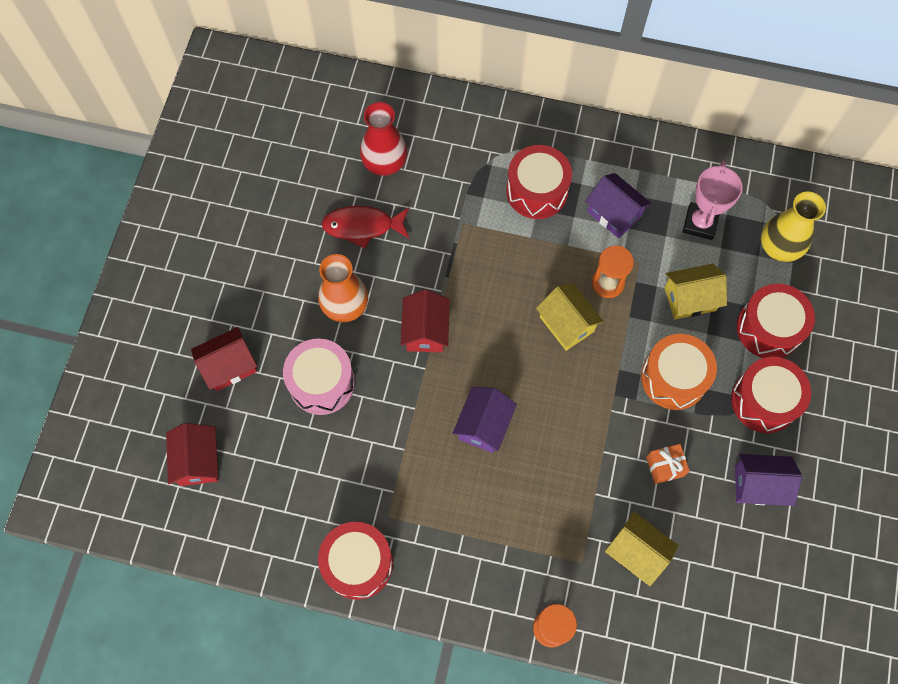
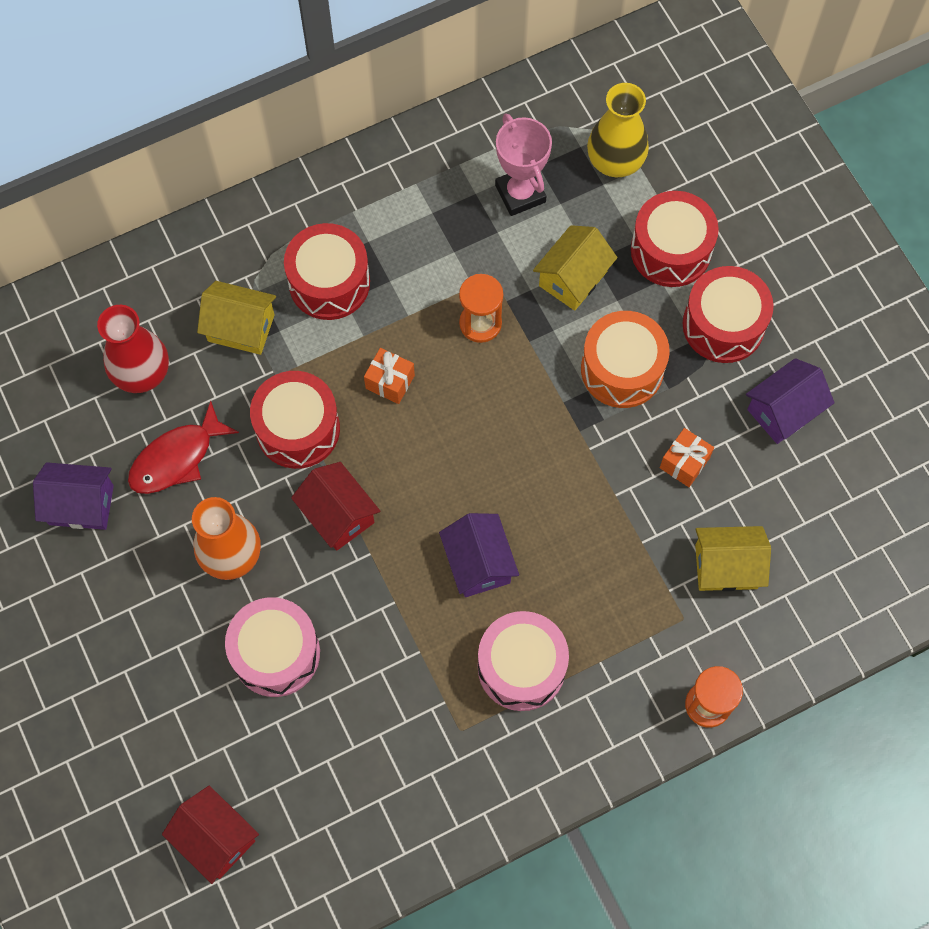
camera: 40 degrees left, 0 degrees up
red house [191,327,257,391] -> none
red drum [318,522,393,600] -> red drum moved to [250,371,340,469]
yellow house [536,283,604,351] -> yellow house moved to [197,281,276,355]
purple house [585,173,651,238] -> purple house moved to [33,462,114,530]
none -> orange gift [364,348,415,404]
none -> pink drum [478,611,569,711]

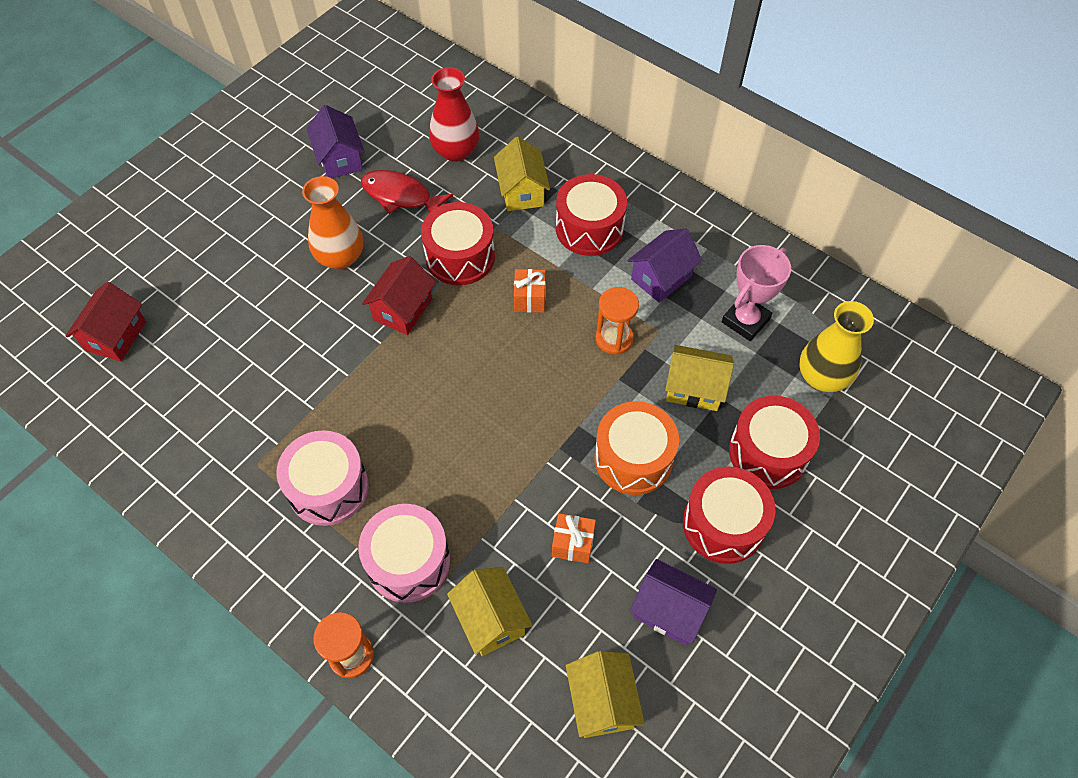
camera: 65 degrees right, 10 degrees down
pink drum [225,597,320,697] -> pink drum moved to [358,504,450,603]
purple house [439,513,519,597] -> purple house moved to [627,229,703,303]
none -> yellow house [566,651,645,738]

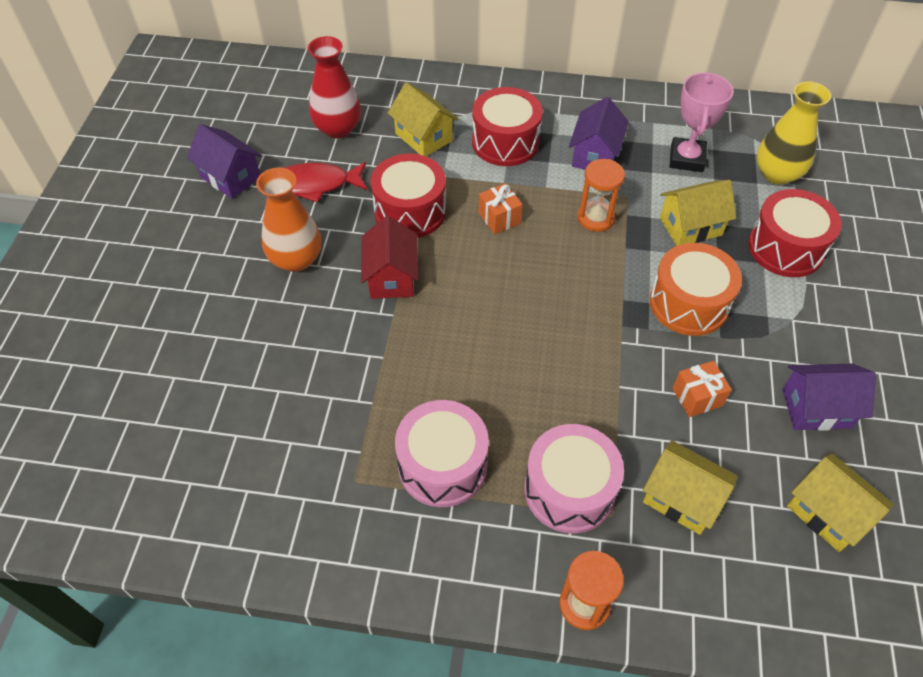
camera: 30 degrees left, 5 degrees down
red house [66,282,146,361] -> none
red drum [683,467,775,564] -> none

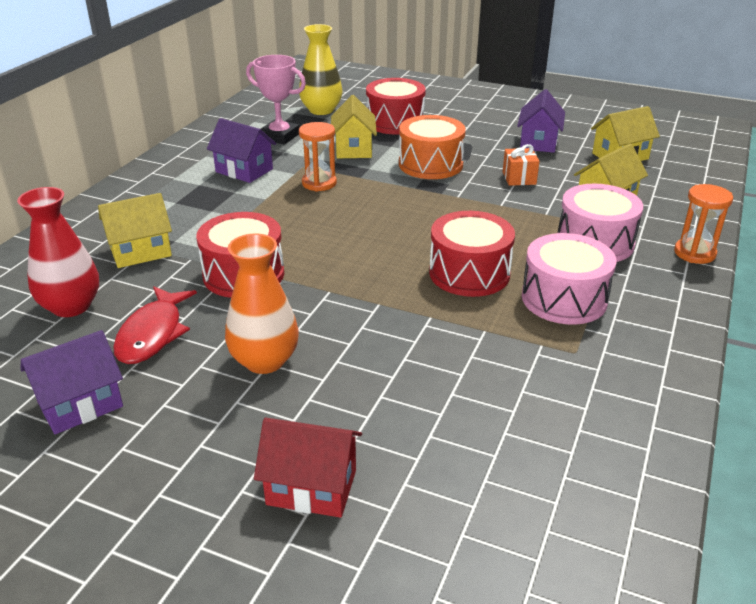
camera: 75 degrees left, 20 degrees down
red house [361,216,418,299] -> red house moved to [254,418,362,518]
red drum [472,87,543,166] -> red drum moved to [429,211,515,297]
orange gift [479,183,523,234] -> none

